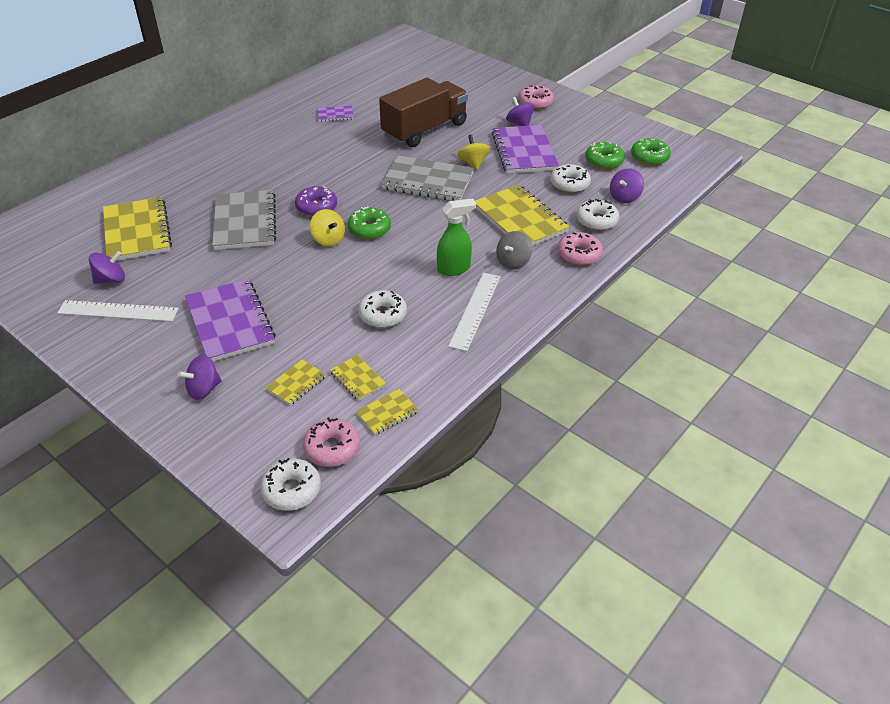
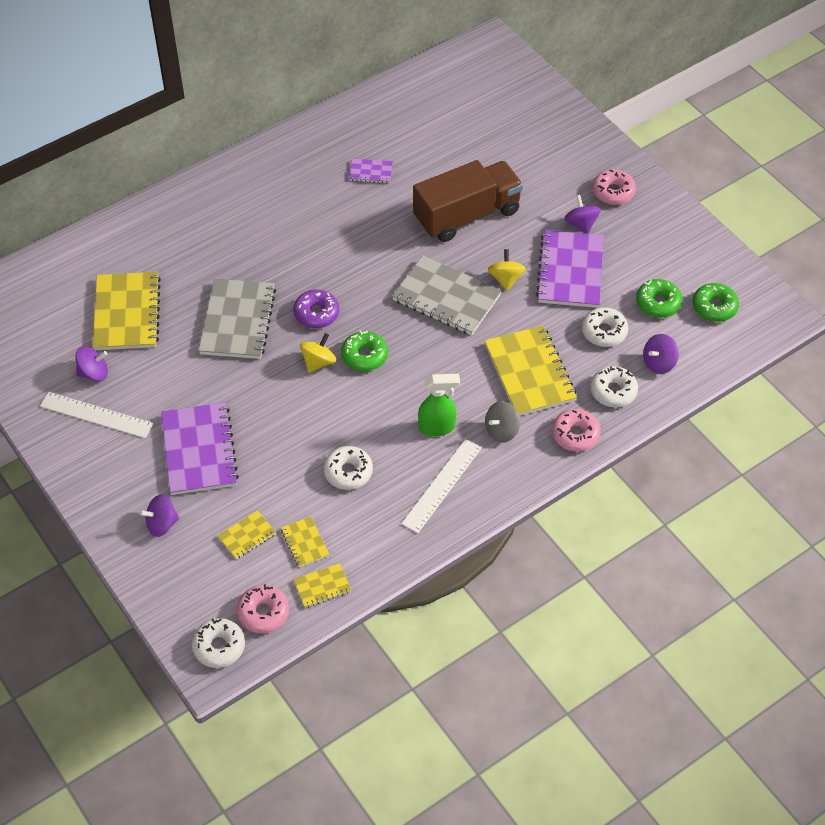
camera: 15 degrees right, 10 degrees up
yellow spinning top [310,209,345,247] -> yellow spinning top turned 120 degrees counterclockwise [300,333,336,373]

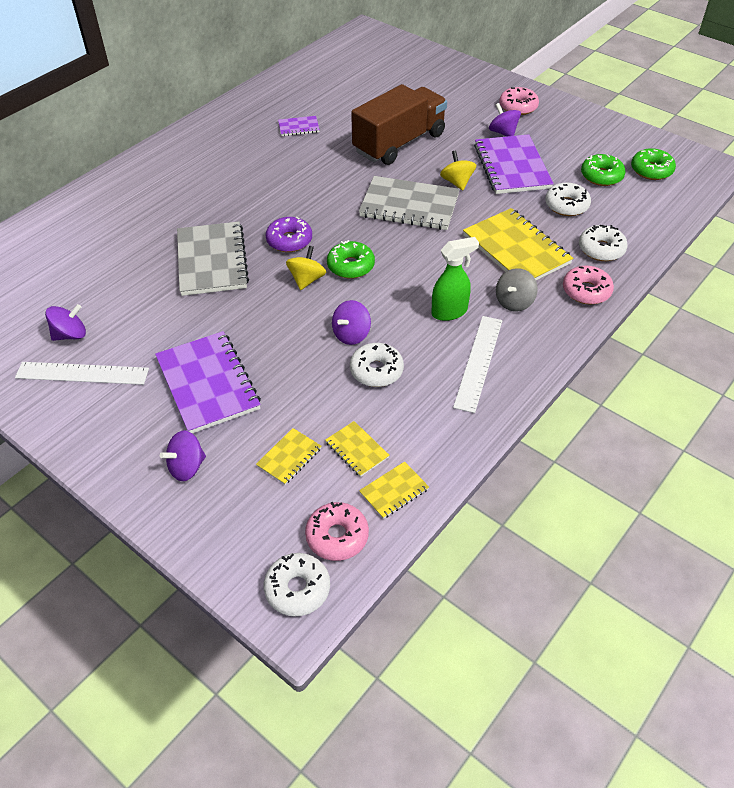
camera: 15 degrees left, 5 degrees down
yellow notebook [93,272,161,350] -> none
purple spinning top [643,334,679,374] -> purple spinning top moved to [332,300,371,345]

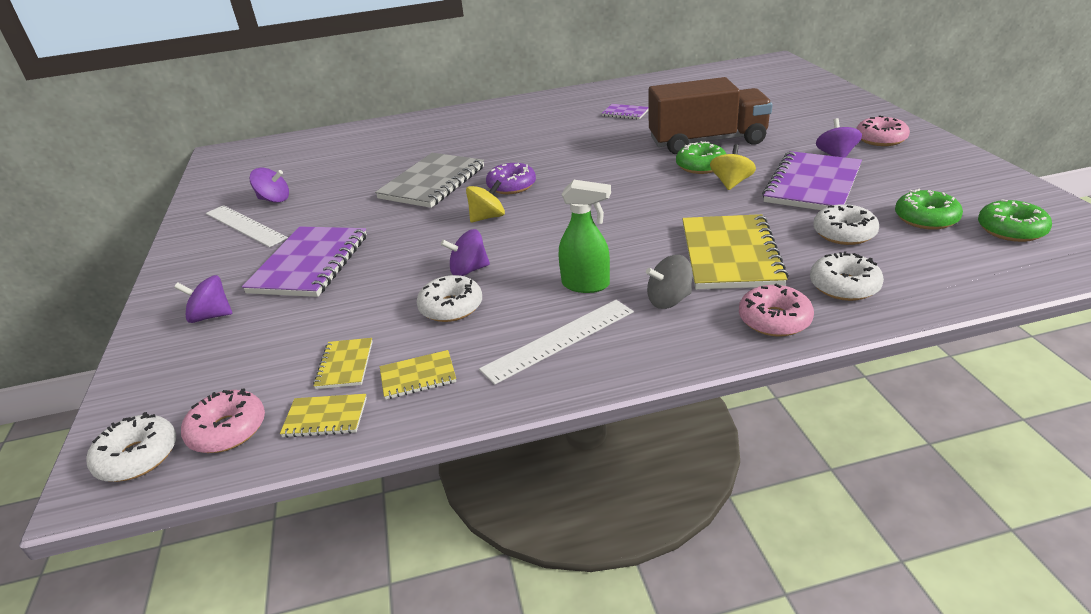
camera: 40 degrees right, 15 degrees down
yellow notebook [256,428,321,485] -> yellow notebook moved to [380,350,456,400]
green donut [327,240,375,279] -> green donut moved to [676,141,726,174]
grey notebook [359,176,460,230] -> none

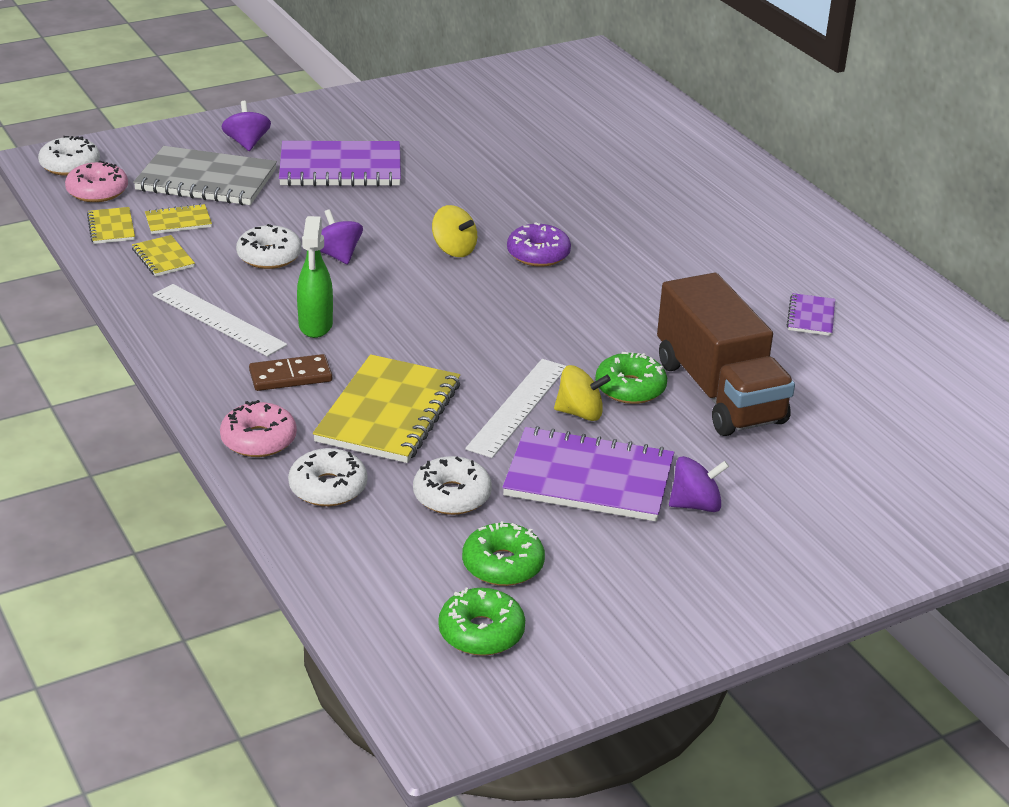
camera: 70 degrees right, 0 degrees up
white ruler [206,205,288,247] -> white ruler moved to [465,359,566,458]
purple spinning top [250,168,289,203] -> none
grey notebook [375,153,484,208] -> grey notebook moved to [133,146,277,205]
grey spinning top [646,255,693,309] -> brown domino [249,354,332,391]
yellow notebook [682,214,789,289] -> yellow notebook turned 60 degrees counterclockwise [313,354,460,463]
pink donut [856,115,910,146] -> none

